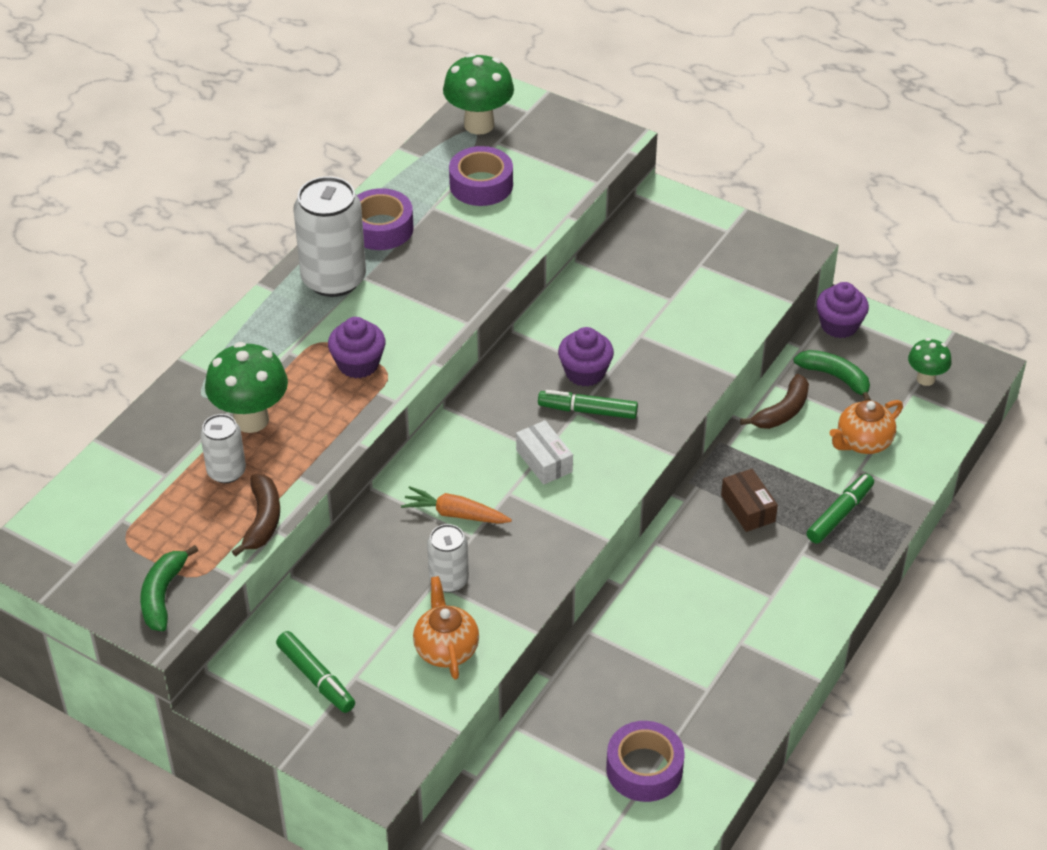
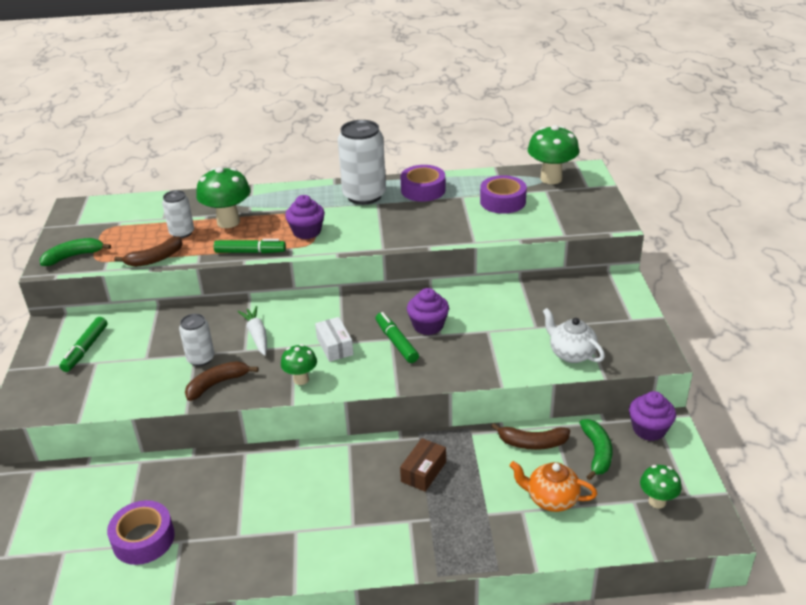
camera: 55 degrees right, 10 degrees down
orange carrot [401,486,512,524] -> white carrot [238,306,267,356]
orange teapot [413,576,479,680] -> none
white box [516,420,573,485] -> white box turned 45 degrees counterclockwise [315,317,354,362]
green marker [807,474,874,544] -> green marker moved to [214,239,286,253]
none -> brown banana [185,361,258,401]
none -> green mushroom [281,344,317,385]
none -> white teapot [543,308,605,363]

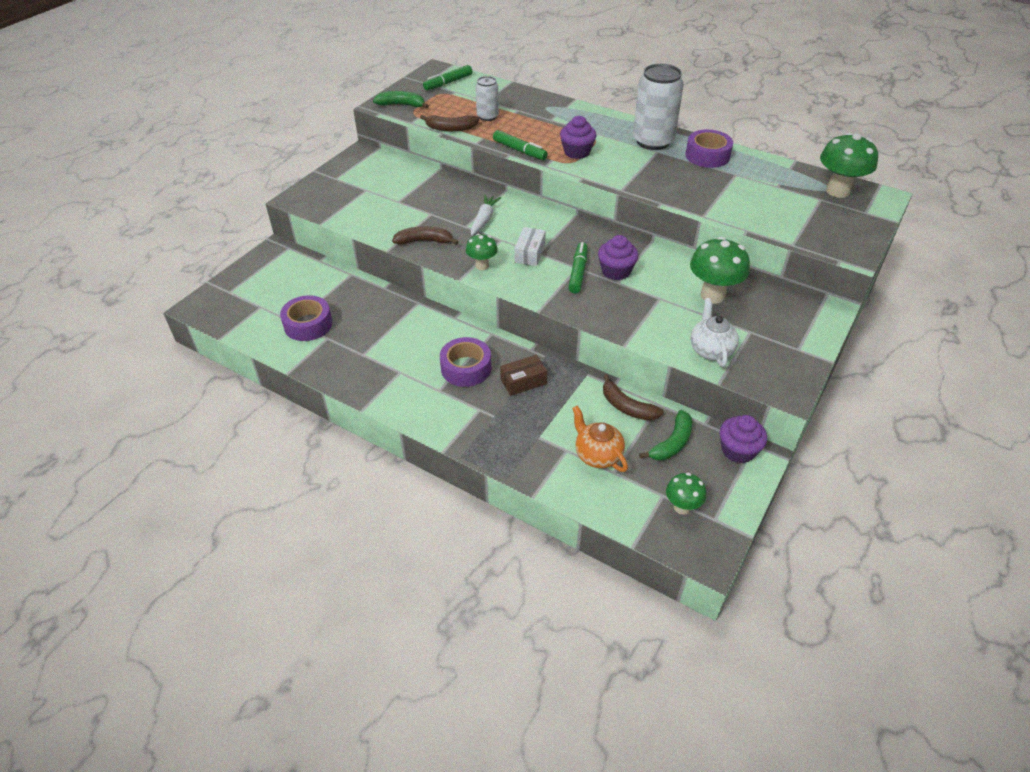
camera: 35 degrees right, 10 degrees up
green marker [59,317,107,372] -> green marker moved to [423,65,472,90]
white can [179,314,215,366] -> none
green mushroom [196,167,250,228] -> green mushroom moved to [690,237,750,304]
purple tape [480,175,527,214] -> purple tape moved to [440,337,491,387]

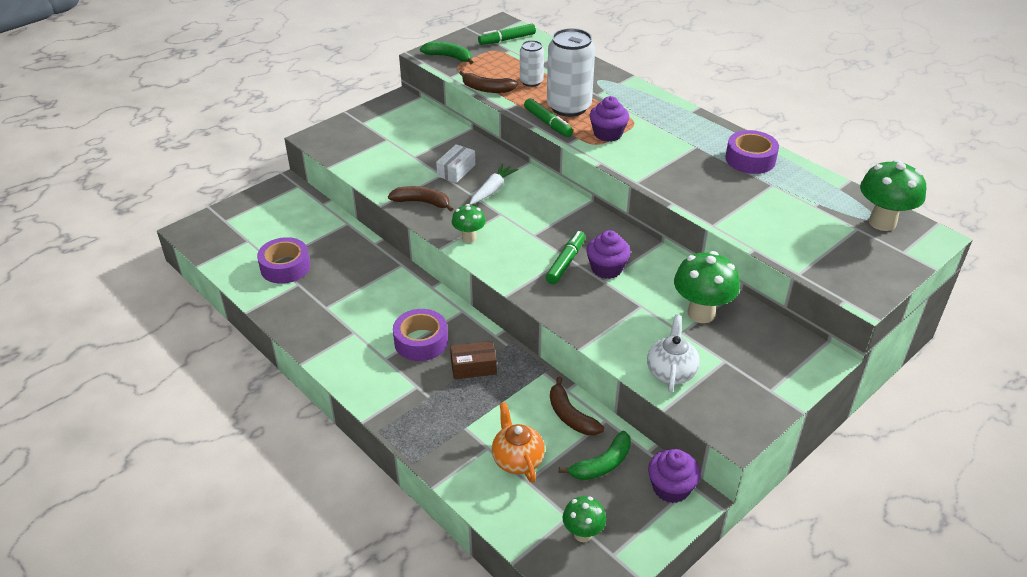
camera: 15 degrees right, 5 degrees down
white box [514,227,546,266] -> white box moved to [436,144,475,183]
white can [633,64,684,150] -> white can moved to [547,28,595,117]

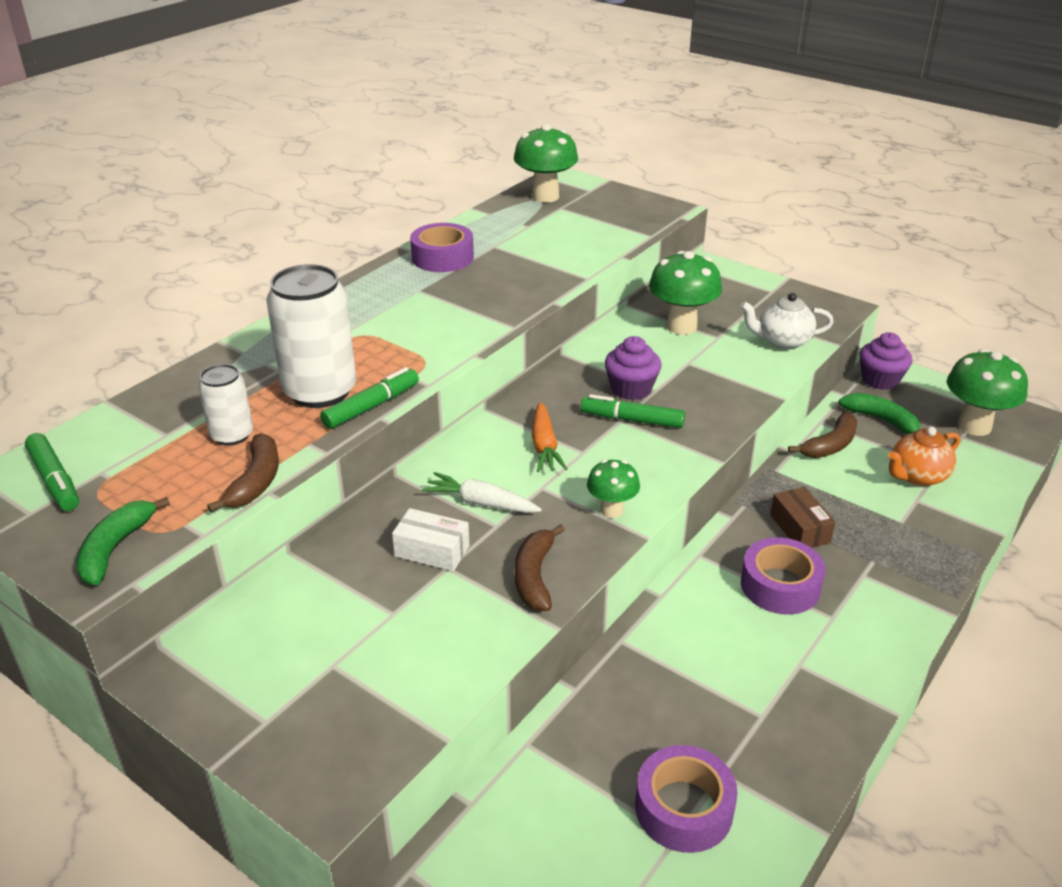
camera: 100 degrees left, 5 degrees down
green mushroom [563,496,606,542] -> green mushroom [947,349,1028,436], size x1.73
purple cupcake [590,96,629,142] -> none
none -> orange carrot [532,402,567,472]

